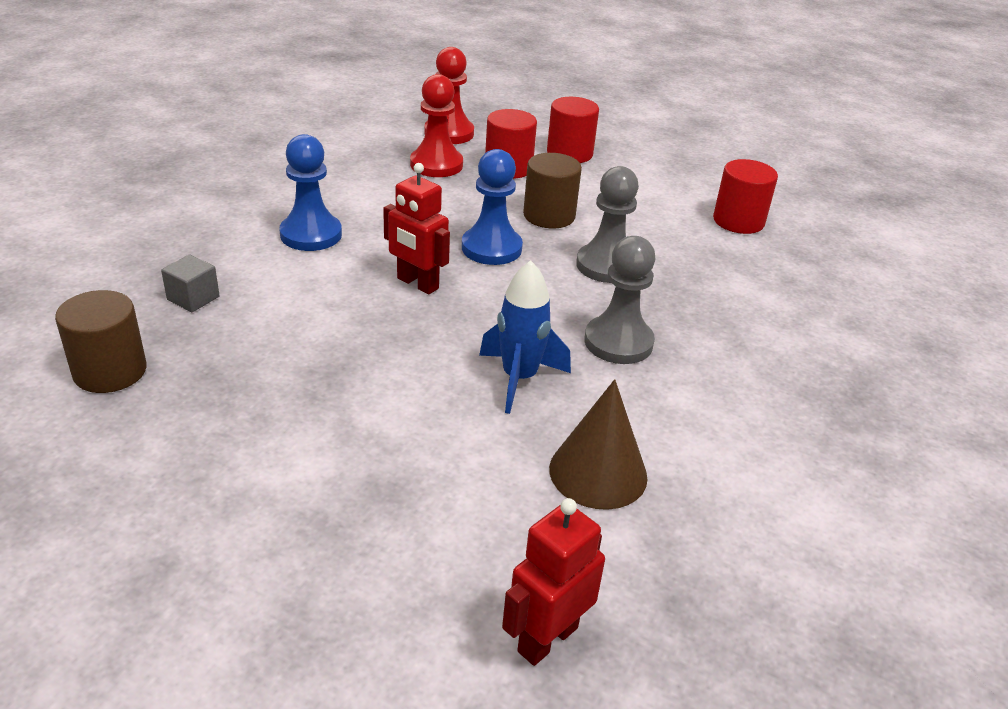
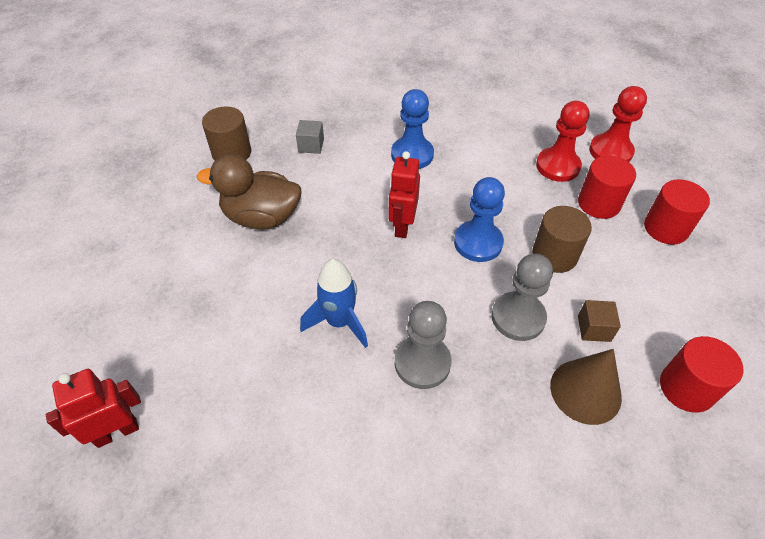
camera: 65 degrees right, 15 degrees up
red robot [502,498,605,666] -> red robot turned 45 degrees counterclockwise [46,369,141,448]
brown cone [549,379,648,510] -> brown cone moved to [550,349,622,425]
none -> brown duck [197,154,301,229]
none -> brown cube [578,300,621,342]

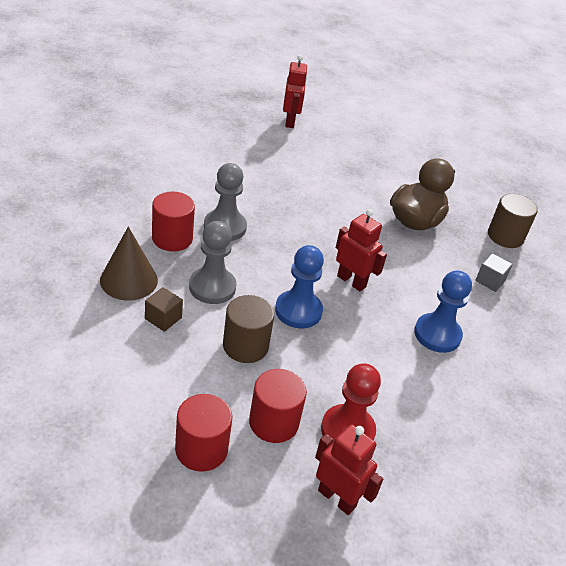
camera: 115 degrees right, 10 degrees down
blue rocket [300,259,368,348] -> none
red pawn [589,86,647,162] -> red robot [315,424,383,515]
red cylinder [660,336,744,413] -> red cylinder moved to [152,192,195,251]

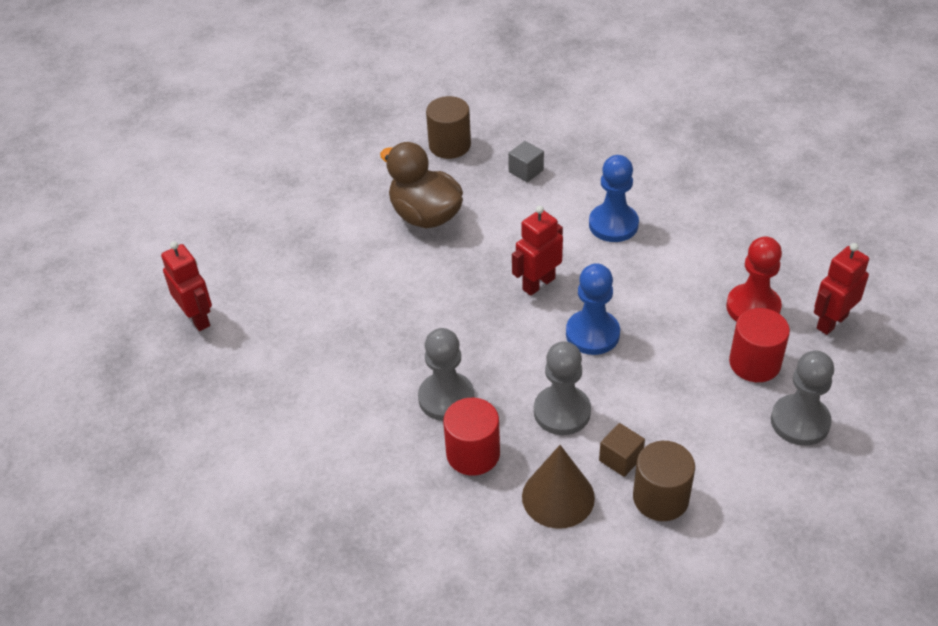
camera: 75 degrees left, 5 degrees up
red cylinder [175,394,232,472] -> grey pawn [771,351,834,446]
brown cylinder [223,295,274,363] -> brown cylinder moved to [633,441,695,521]
red robot [283,55,308,128] -> red robot turned 45 degrees clockwise [161,241,212,331]

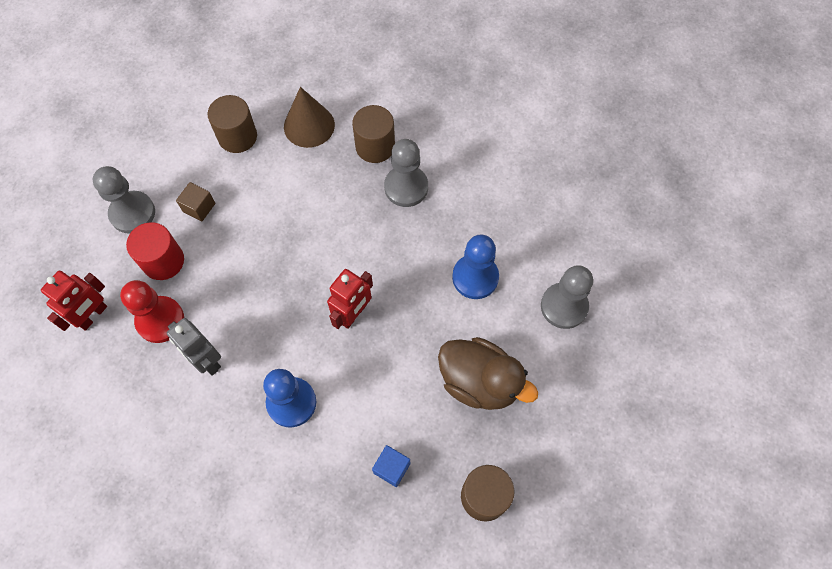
camera: 165 degrees right, 20 degrees up
red robot [161,241,212,331] -> none
red cylinder [443,398,500,475] -> brown cylinder [352,105,395,163]
grey cube [508,141,544,182] -> blue cube [372,445,410,487]
grey pawn [534,341,591,435] -> grey pawn moved to [541,265,593,329]
blue pawn [566,263,620,355] -> blue pawn moved to [452,234,499,299]
brown cube [599,423,645,477] -> brown cube moved to [176,182,215,222]
none -> grey robot [167,318,221,376]

